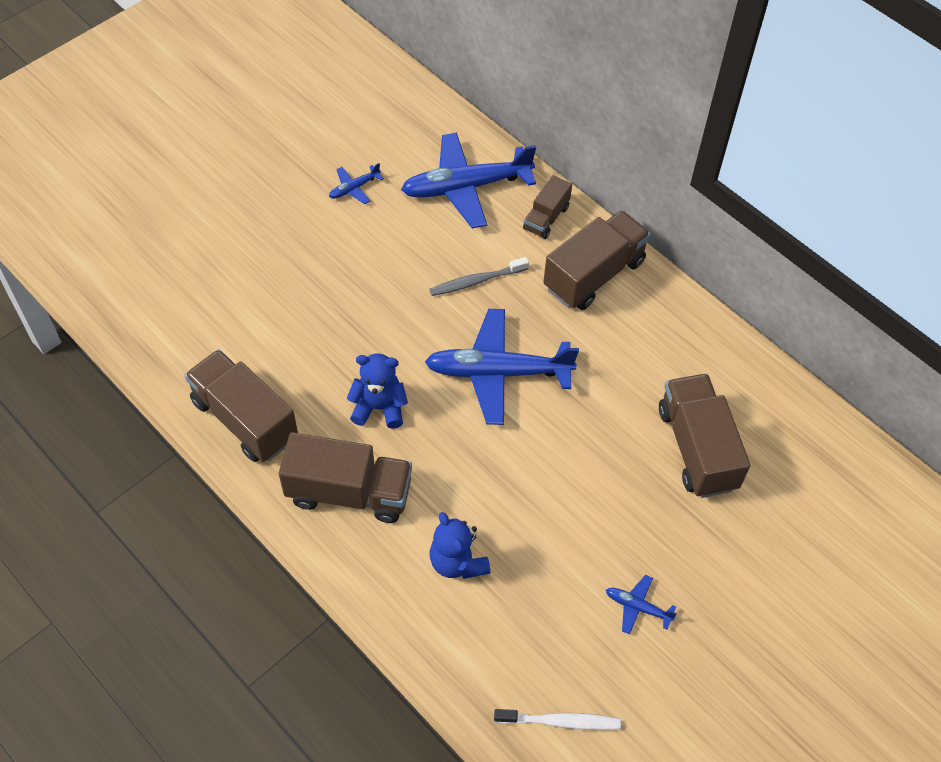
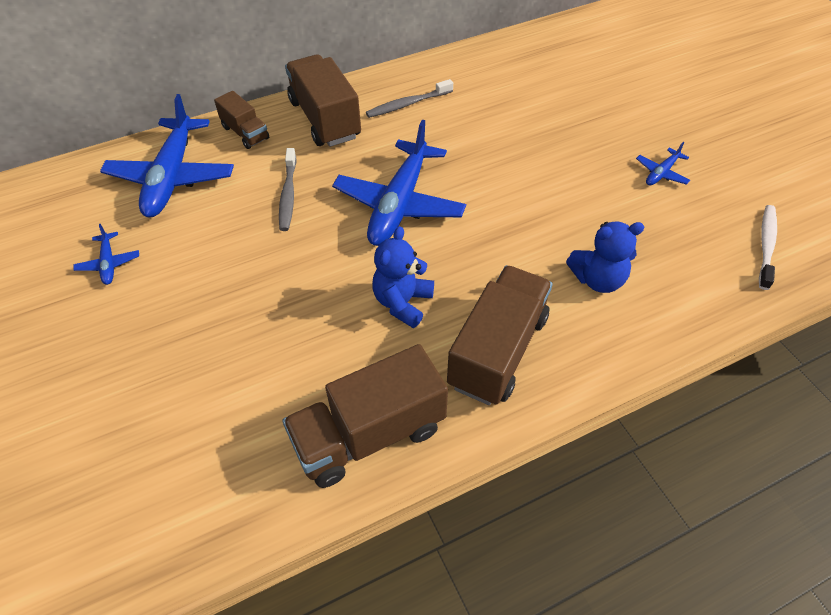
camera: 70 degrees left, 5 degrees down
brown truck [659,374,750,498] -> none
none -> grey toothbrush [366,79,453,118]

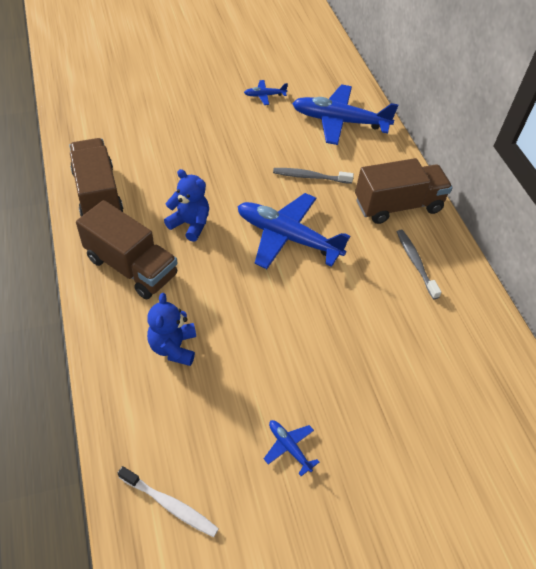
camera: 95 degrees right, 0 degrees up
brown truck [214,91,269,149] -> none

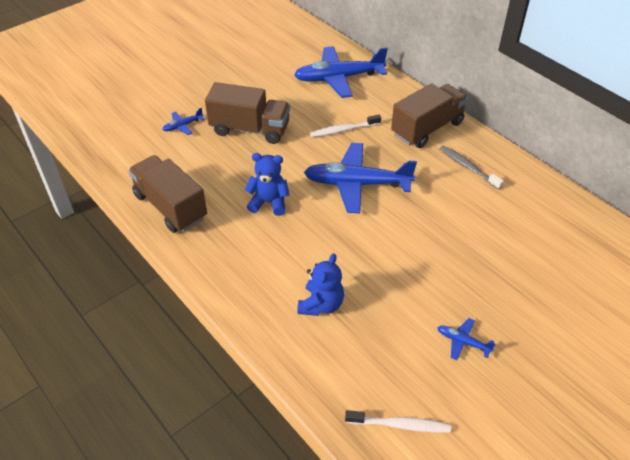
camera: 20 degrees left, 5 degrees down
brown truck [76,200,177,299] -> brown truck moved to [205,82,290,144]
blue teddy bear [147,293,196,366] -> blue teddy bear turned 135 degrees counterclockwise [297,253,344,316]
blue plane [244,80,288,105] -> blue plane moved to [162,108,205,135]
grey toothbrush [273,168,354,184] -> white toothbrush [310,115,381,137]

